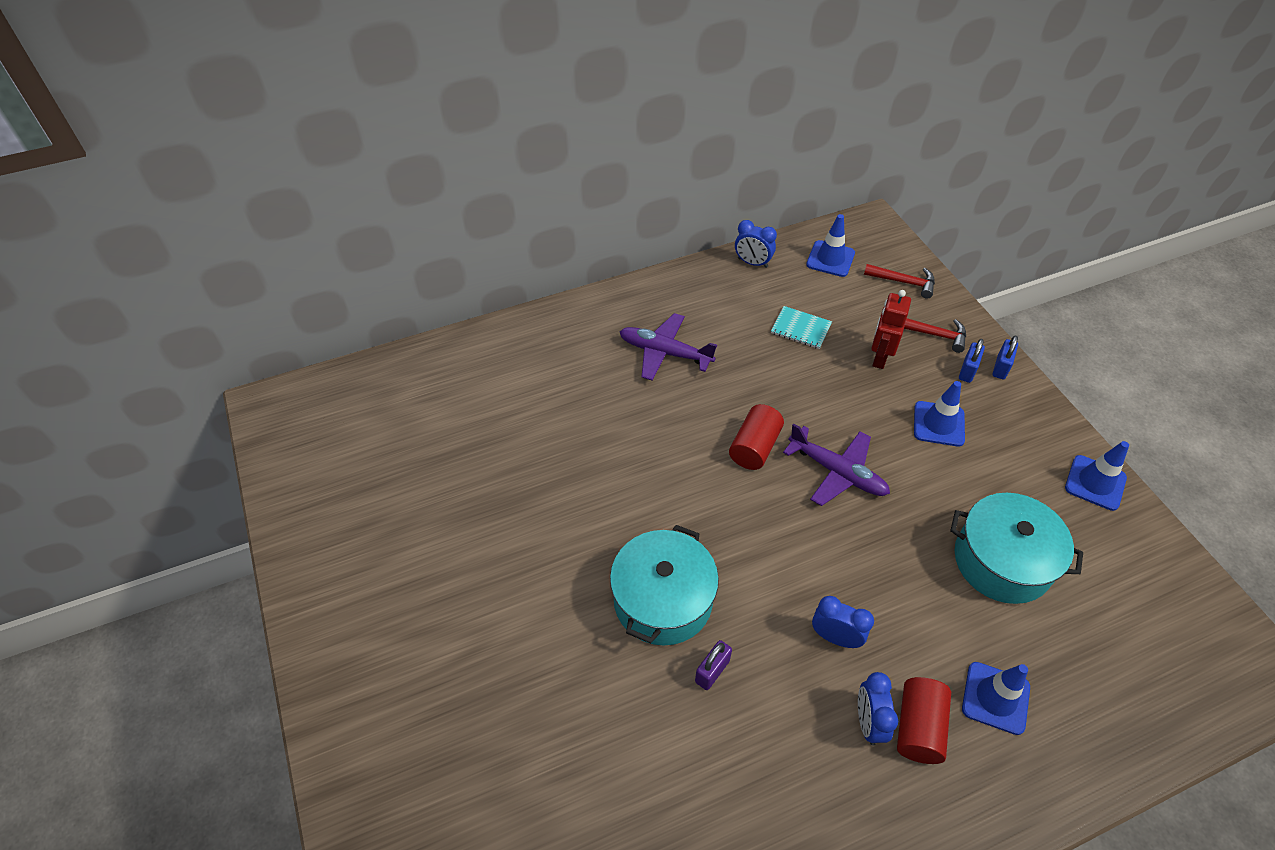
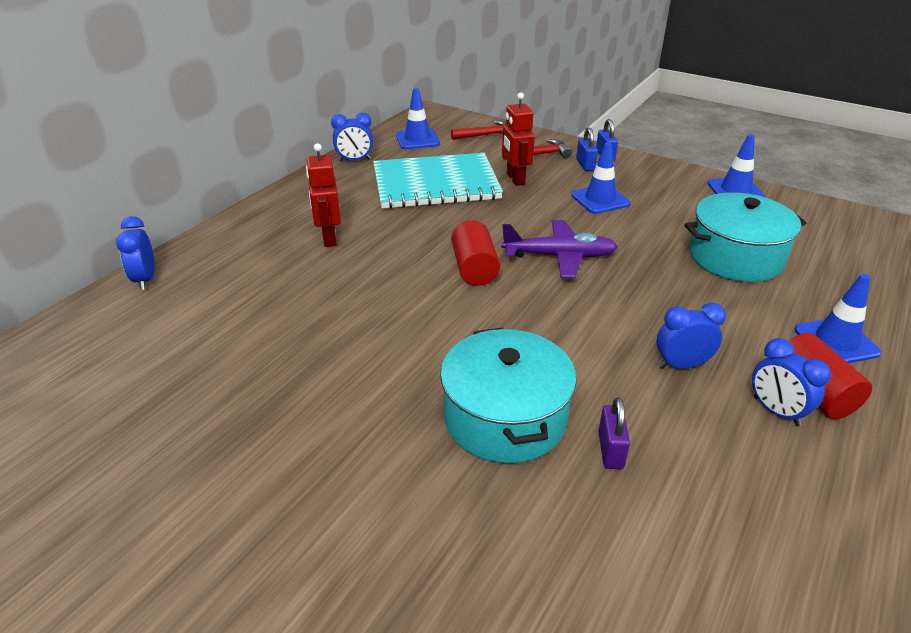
camera: 35 degrees left, 15 degrees down
purple plane [620,313,717,381] -> red robot [306,143,341,247]
turquoise notebook [771,306,832,349] -> turquoise notebook [373,153,503,209], size x2.31
none -> blue clock [116,216,155,290]

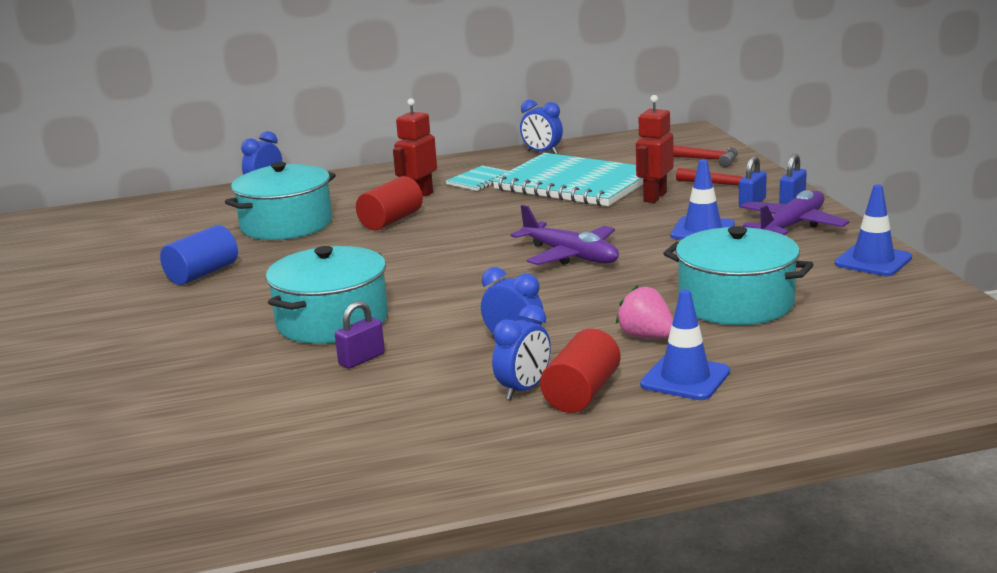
camera: 45 degrees right, 15 degrees down
blue traffic cone [396,88,440,149] -> none
red cylinder [451,220,500,286] -> red cylinder moved to [356,176,423,230]
blue clock [752,338,831,426] -> blue clock turned 150 degrees counterclockwise [492,305,551,400]
none -> blue cylinder [160,225,238,285]
none -> turquoise pot [225,162,336,240]
none -> turquoise notebook [446,166,508,191]
none -> pink strawberry [616,285,673,338]
none -> purple plane [741,190,850,235]

